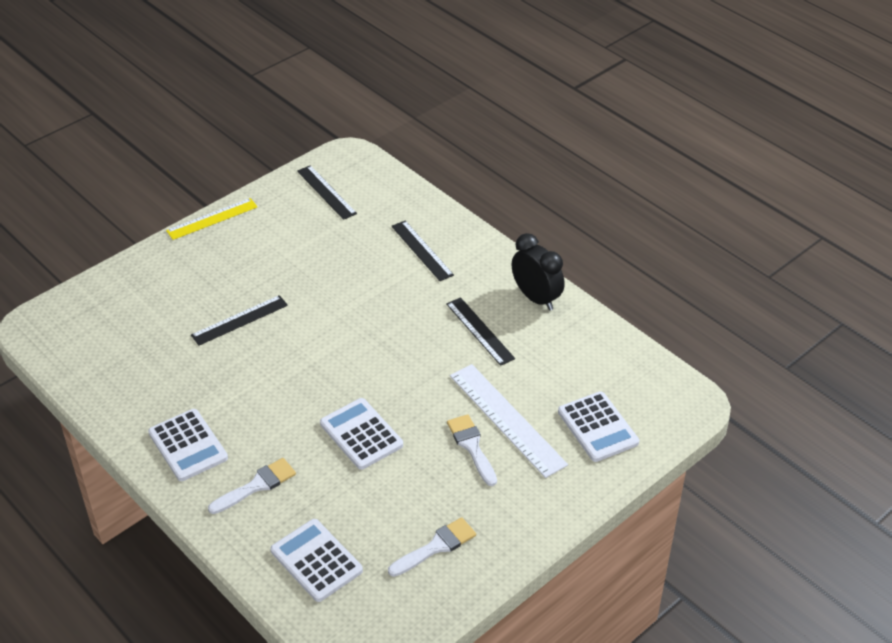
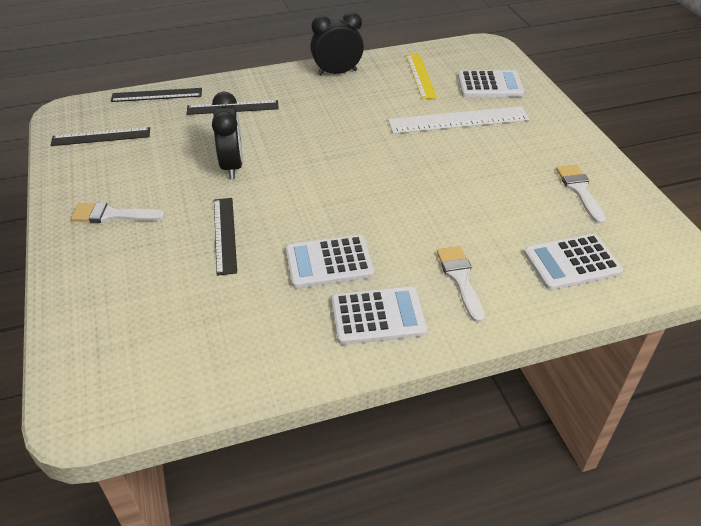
camera: 65 degrees left, 0 degrees up
yellow ruler [166,198,258,240] -> yellow ruler moved to [406,54,437,99]
white calculator [320,398,403,470] -> white calculator moved to [286,235,374,288]
black ruler [446,297,515,366] -> black ruler moved to [111,88,202,102]
white brush [447,414,497,486] -> white brush moved to [71,202,165,223]
none -> black clock [212,92,243,179]

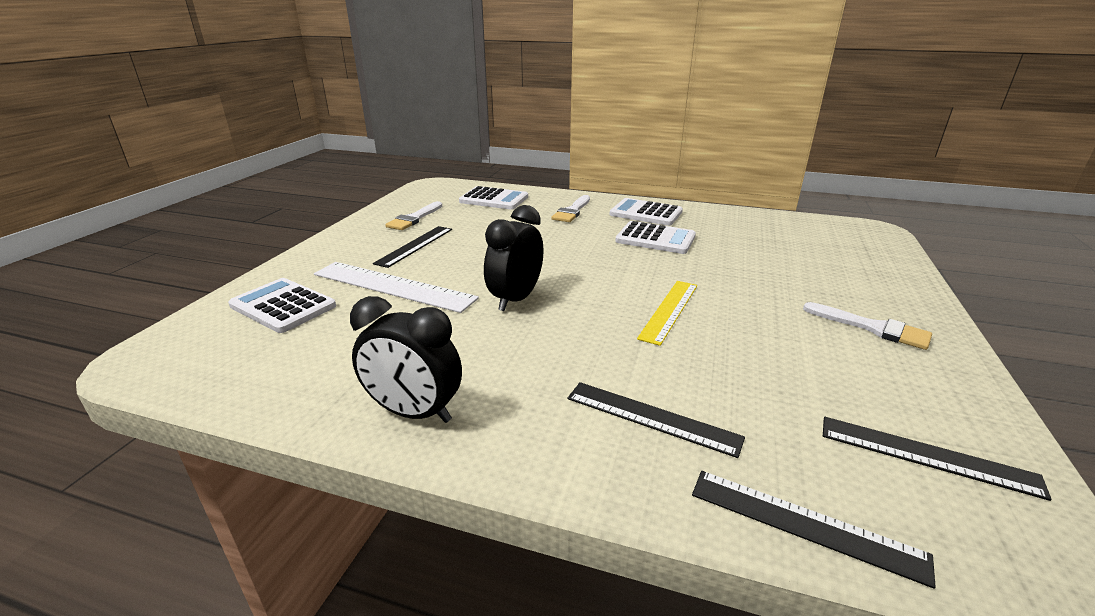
camera: 145 degrees left, 15 degrees down
black clock [212,92,243,179] -> black clock moved to [484,205,544,311]
black ruler [214,198,237,276] -> black ruler moved to [373,226,452,268]
yellow ruler [406,54,437,99] -> yellow ruler moved to [637,281,697,346]

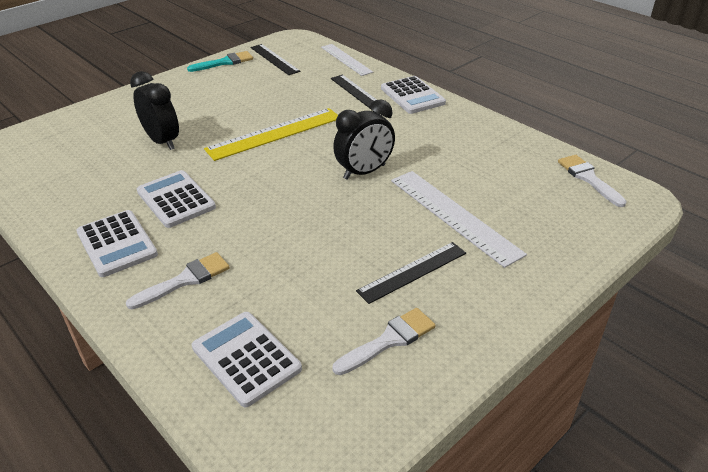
camera: 150 degrees left, 10 degrees up
white calculator [228,278,336,333] -> white calculator moved to [381,76,446,114]
black clock [350,296,462,423] -> black clock moved to [130,71,179,150]
yellow ruler [637,281,697,346] -> yellow ruler [204,108,338,161], size x1.51
black ruler [692,471,936,589] -> white ruler [321,44,373,76]
white brush [803,302,932,350] -> white brush moved to [558,155,627,207]
none -> turquoise brush [187,51,253,72]

